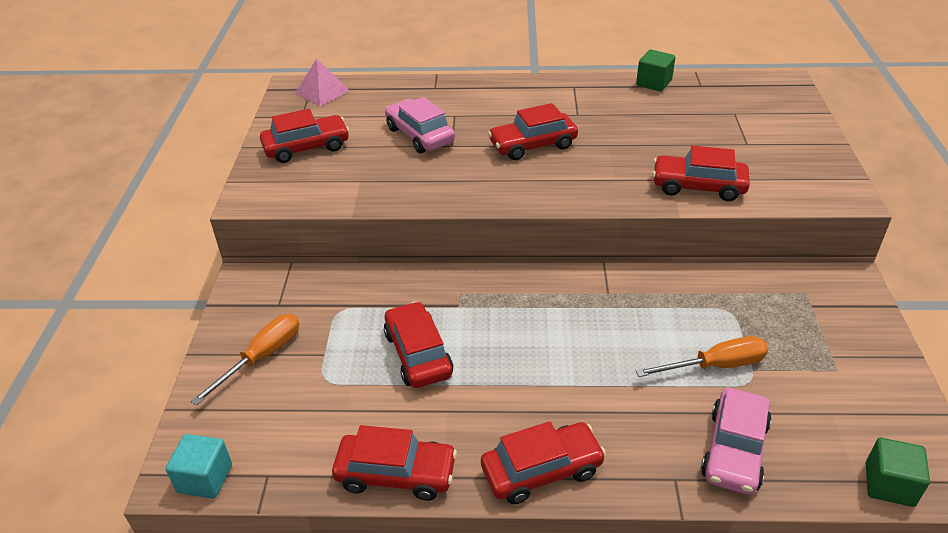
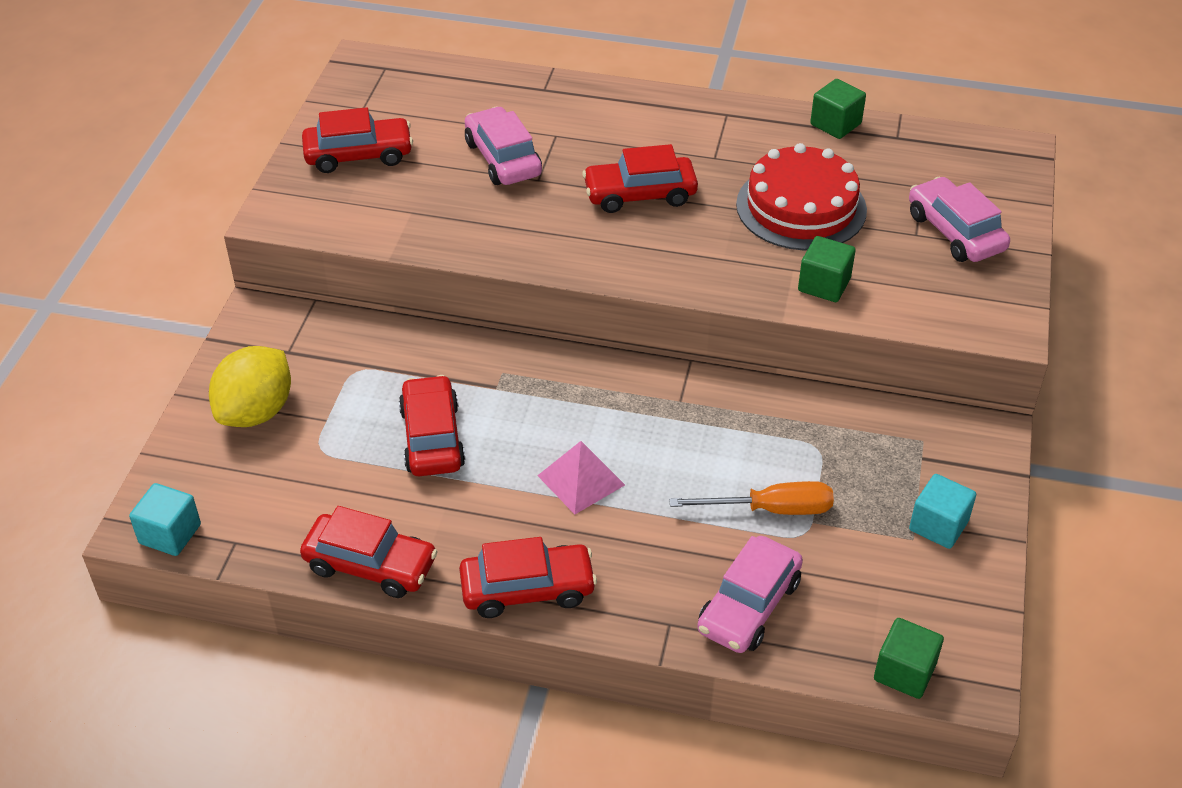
camera: 10 degrees right, 5 degrees up
orange screwdriver [191,314,299,405] -> yellow lemon [209,346,291,427]
pink pyramid [295,59,350,106] -> pink pyramid moved to [537,441,625,514]
red car [652,146,750,201] -> green cube [798,236,856,302]
none -> red cake [736,143,867,250]
none -> pink car [909,177,1010,262]
none -> turquoise cube [909,474,976,549]

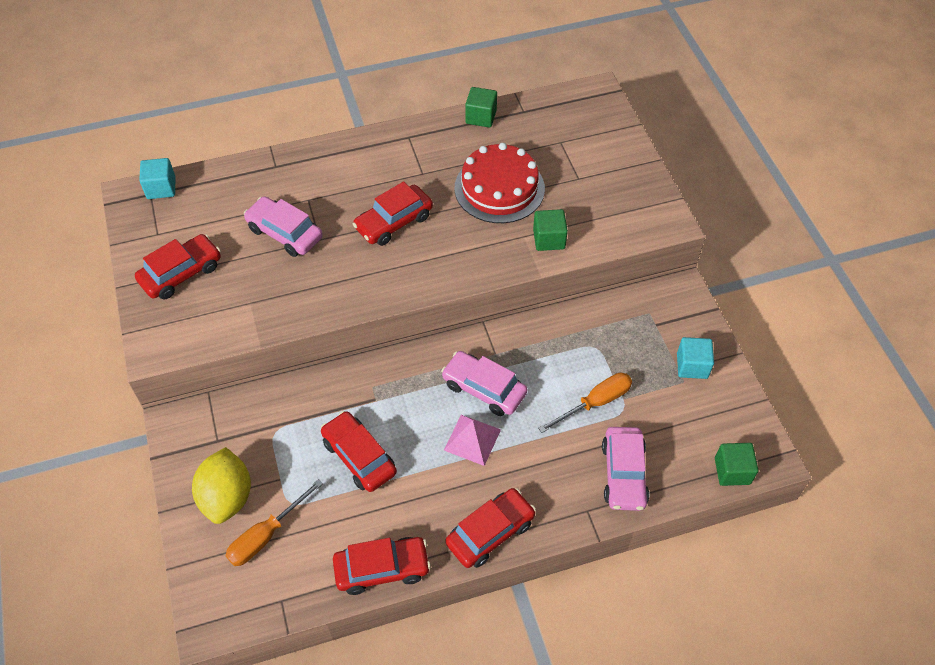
camera: 30 degrees left, 10 degrees up
turquoise cube [129,483,201,556] -> turquoise cube moved to [139,158,176,199]
pink car [909,177,1010,262] -> pink car moved to [441,351,527,416]
none -> orange screwdriver [225,479,323,566]

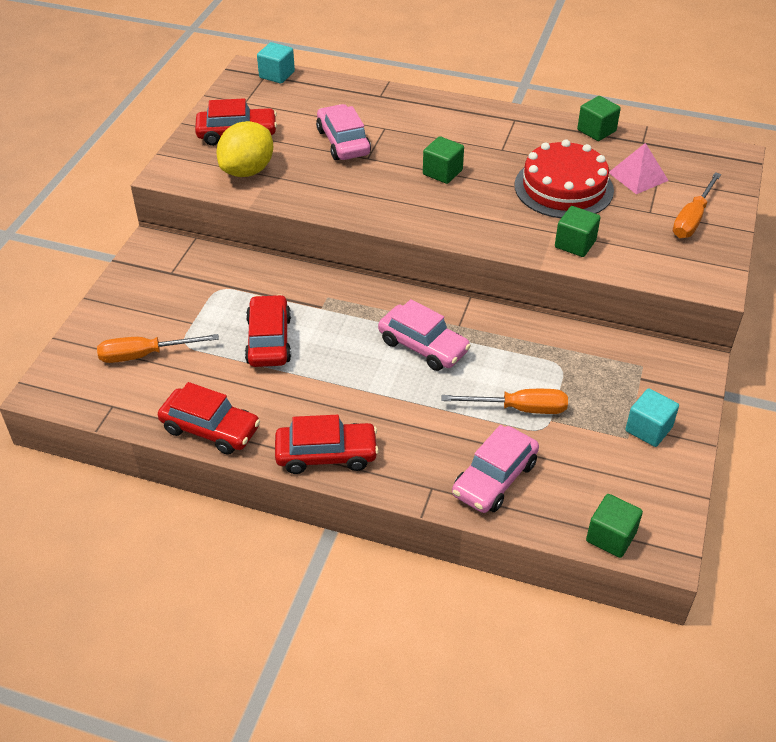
camera: 35 degrees right, 10 degrees down
yellow lemon [192,447,251,524] -> yellow lemon moved to [216,121,273,177]
red car [352,181,433,246] -> green cube [423,136,464,184]
pink car [441,351,527,416] -> pink car turned 150 degrees clockwise [378,299,471,371]
pink pyramid [444,415,501,466] -> pink pyramid moved to [609,143,669,194]
none -> orange screwdriver [673,172,721,238]

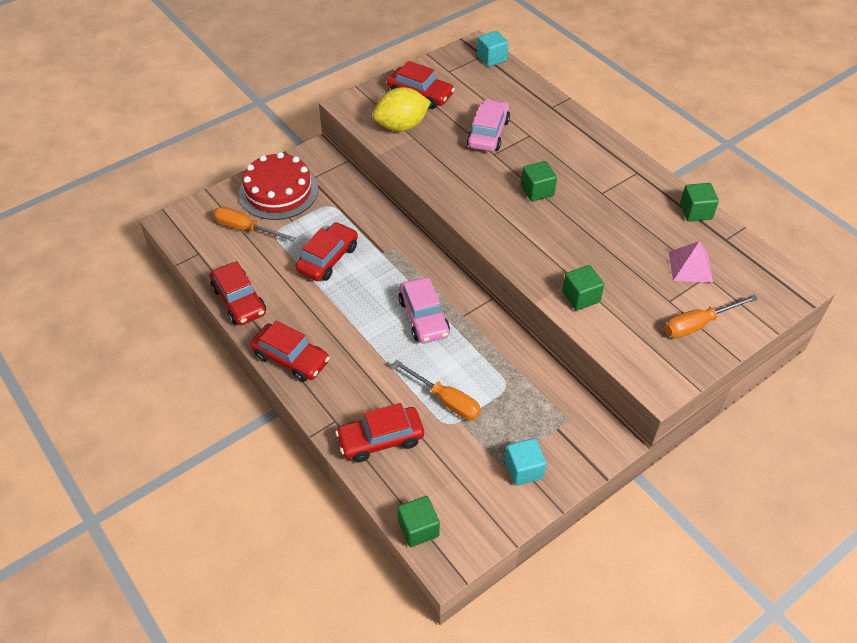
camera: 35 degrees right, 5 degrees up
pink car [452,425,539,513] -> red car [335,403,424,462]
red cake [514,140,614,218] -> red cake moved to [239,152,318,220]

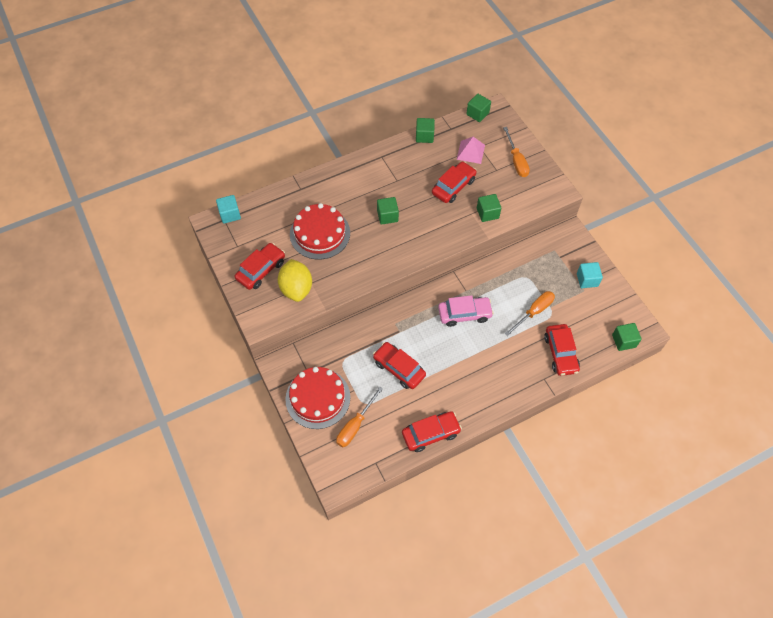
camera: 80 degrees left, 10 degrees up
red car [250,321,330,382] -> red car moved to [432,161,477,203]
pink car [467,99,510,152] -> red cake [290,203,350,260]
none -> green cube [466,94,491,122]

